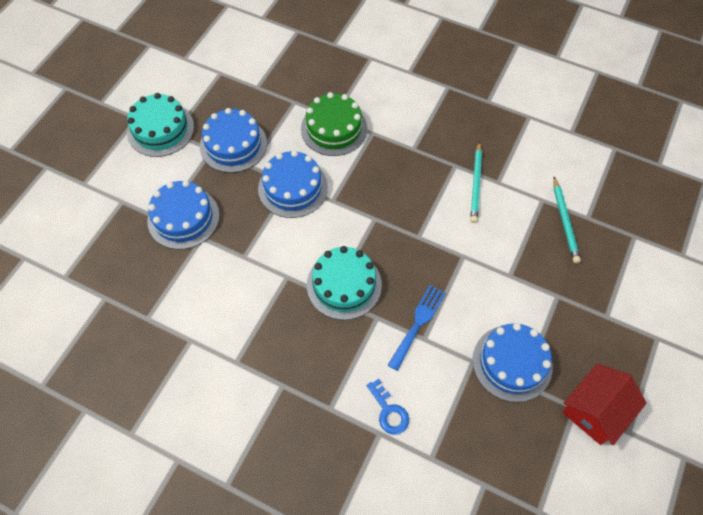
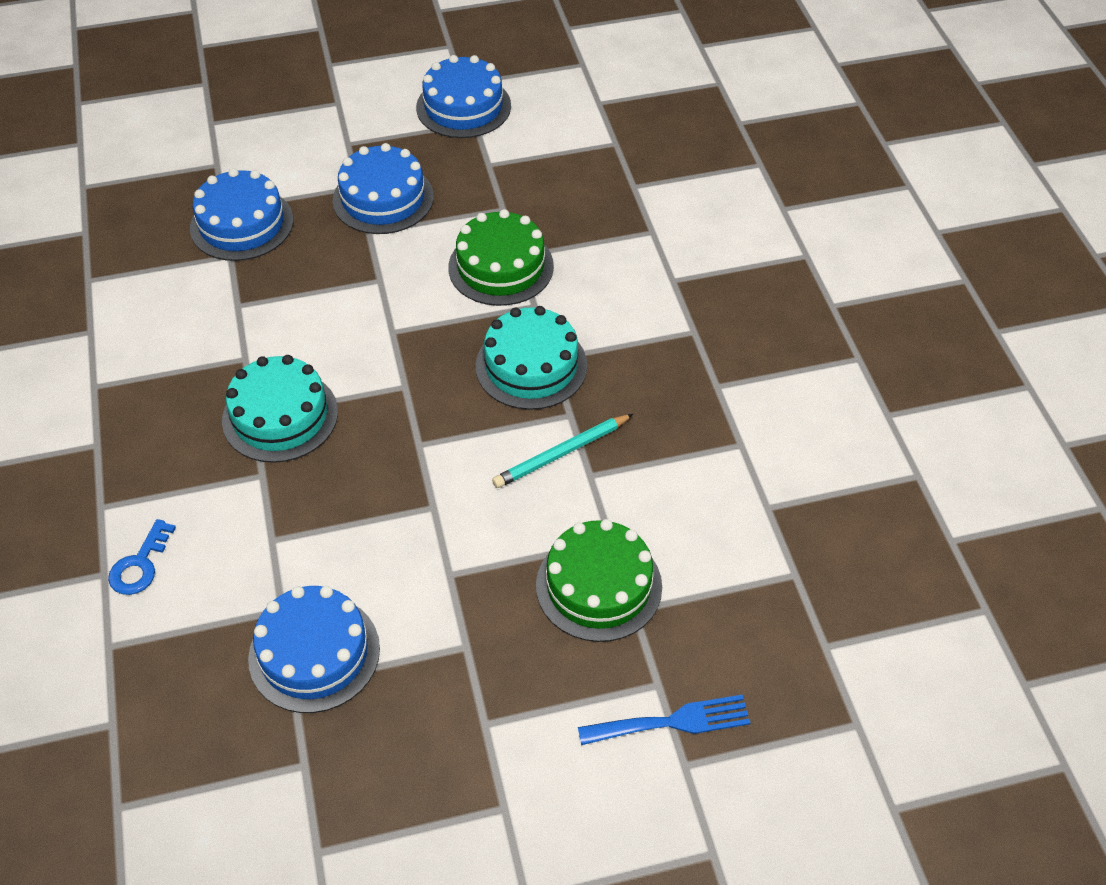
camera: 50 degrees right, 10 degrees down
turquoise cake [127,93,194,157] -> turquoise cake moved to [476,306,587,410]
blue cake [258,150,328,218] -> blue cake moved to [416,55,511,138]
blue fork [388,285,446,371] -> blue fork moved to [578,695,750,745]
turquoise pencil [553,177,581,263] -> green cake [536,519,662,642]
red house [562,363,646,445] -> none

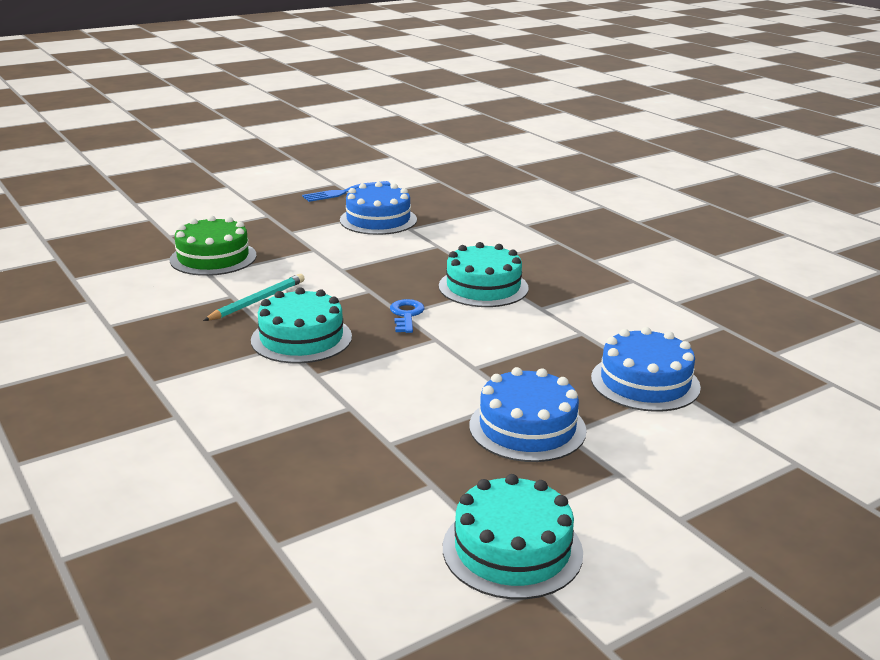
camera: 160 degrees right, 25 degrees down
blue key [108,519,176,595] -> blue key moved to [390,299,424,333]
blue cake [416,55,511,138] -> turquoise cake [443,474,583,599]
green cake [448,209,554,306] -> none
blue fork [578,695,750,745] -> blue fork moved to [302,181,391,202]

